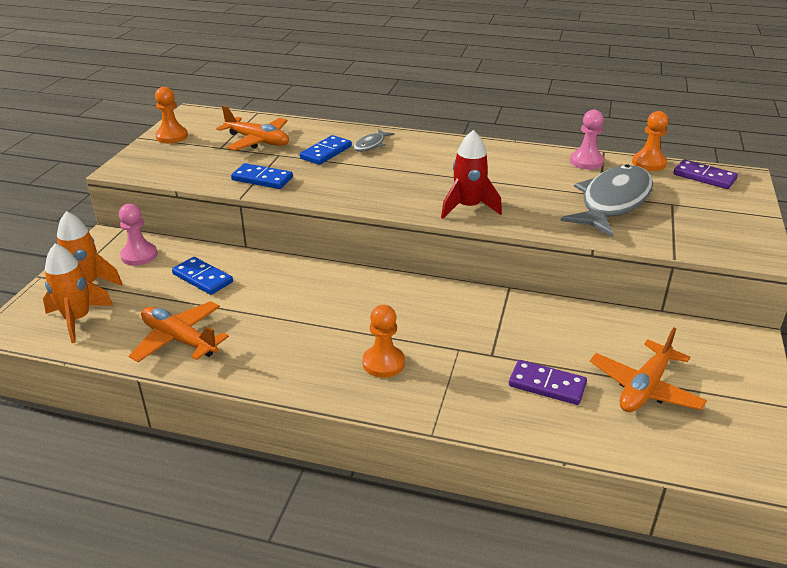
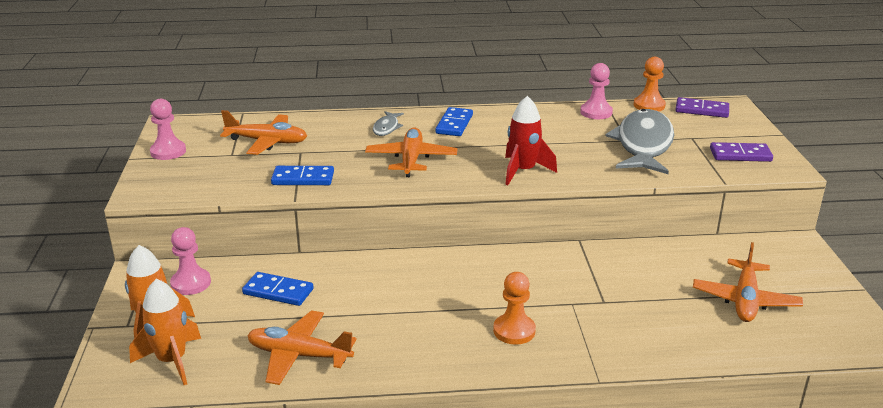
camera: 20 degrees left, 5 degrees down
orange pawn [155,87,188,143] -> pink pawn [150,99,186,160]
blue domino [300,135,352,165] -> blue domino moved to [435,107,473,136]
purple domino [509,360,587,405] -> purple domino moved to [710,142,773,162]
none -> orange plane [365,127,457,177]

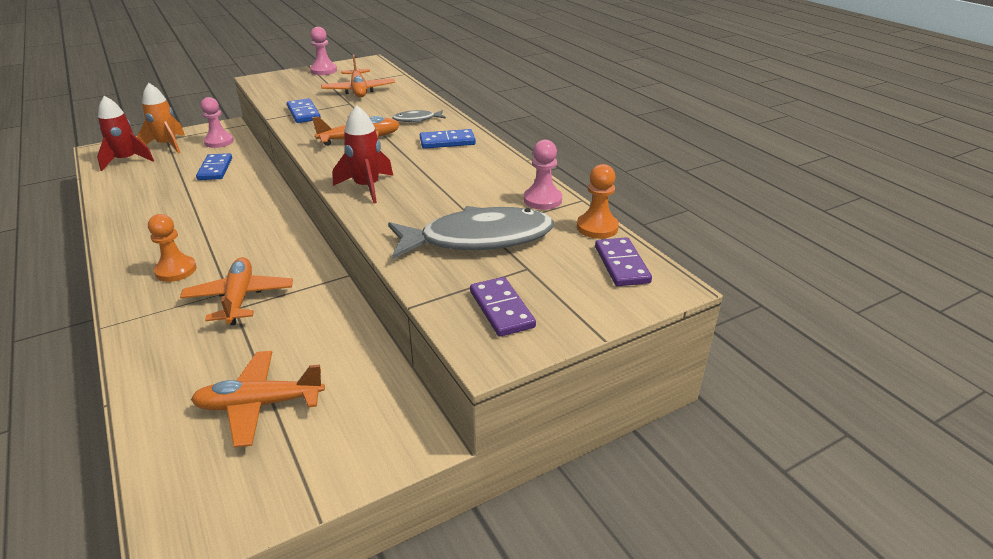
camera: 65 degrees right, 5 degrees up
orange rocket [129,279,201,385] -> red rocket [97,96,154,171]
orange plane [247,310,356,385] -> orange plane moved to [180,257,293,325]

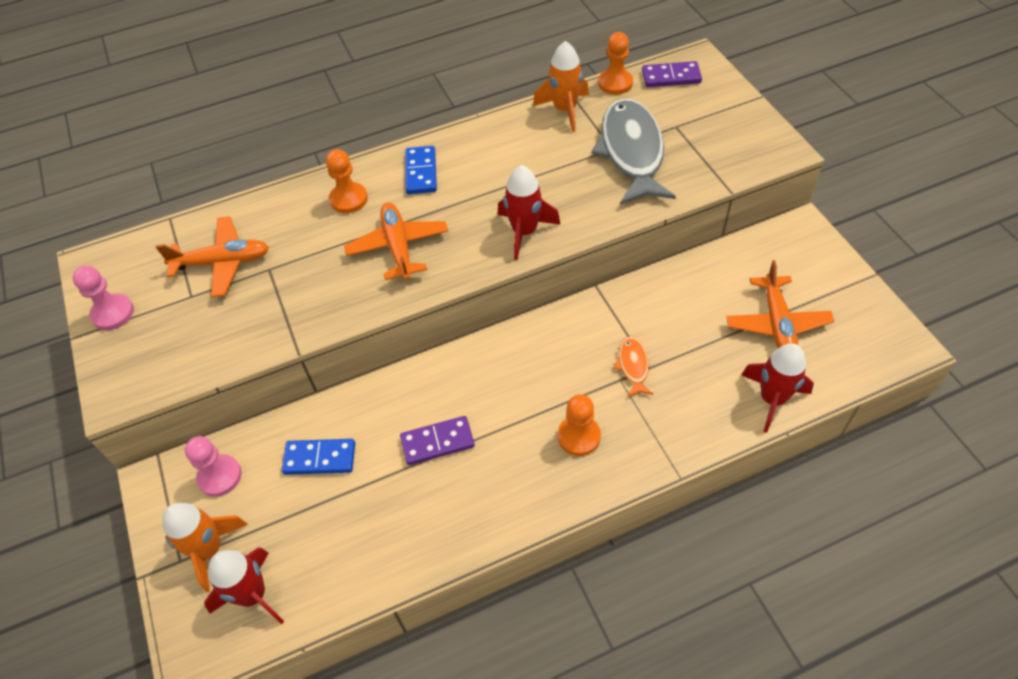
camera: 80 degrees left, 20 degrees up
orange plane [180,257,293,325] -> orange fish [614,337,654,397]
blue domino [287,98,321,123] -> none
grey fish [392,110,446,123] -> orange pawn [326,149,368,213]
purple domino [470,277,536,337] -> purple domino moved to [400,416,475,465]
pink pawn [524,140,562,210] -> orange rocket [533,41,589,132]
none -> red rocket [741,343,814,433]

